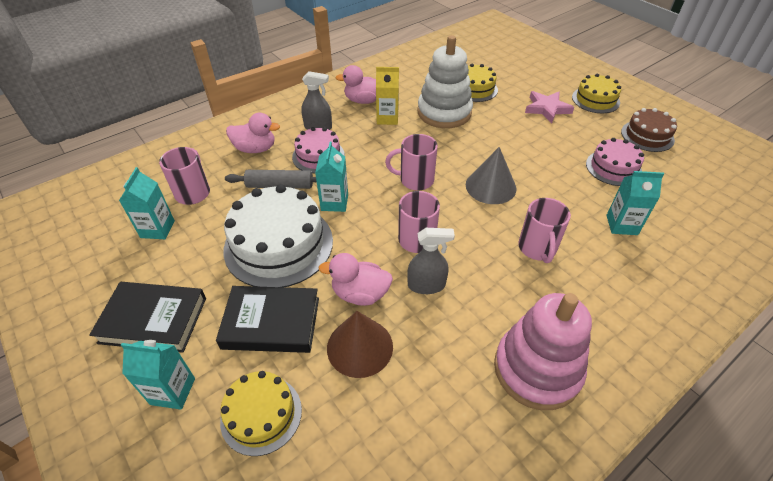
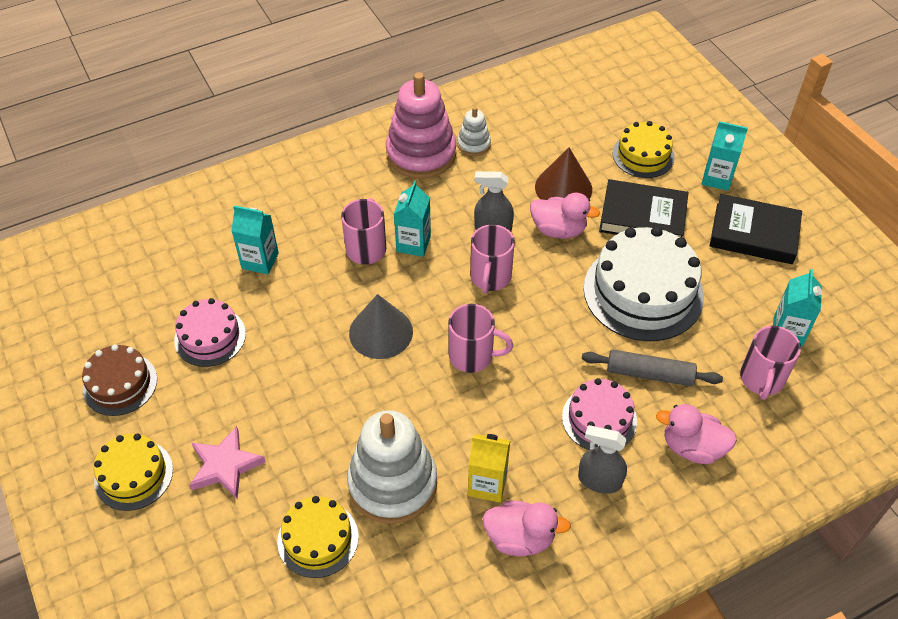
camera: 170 degrees left, 5 degrees up
turquoise carton [315,141,348,212] -> turquoise carton moved to [394,181,431,257]
none -> white stacking toy [457,107,491,156]

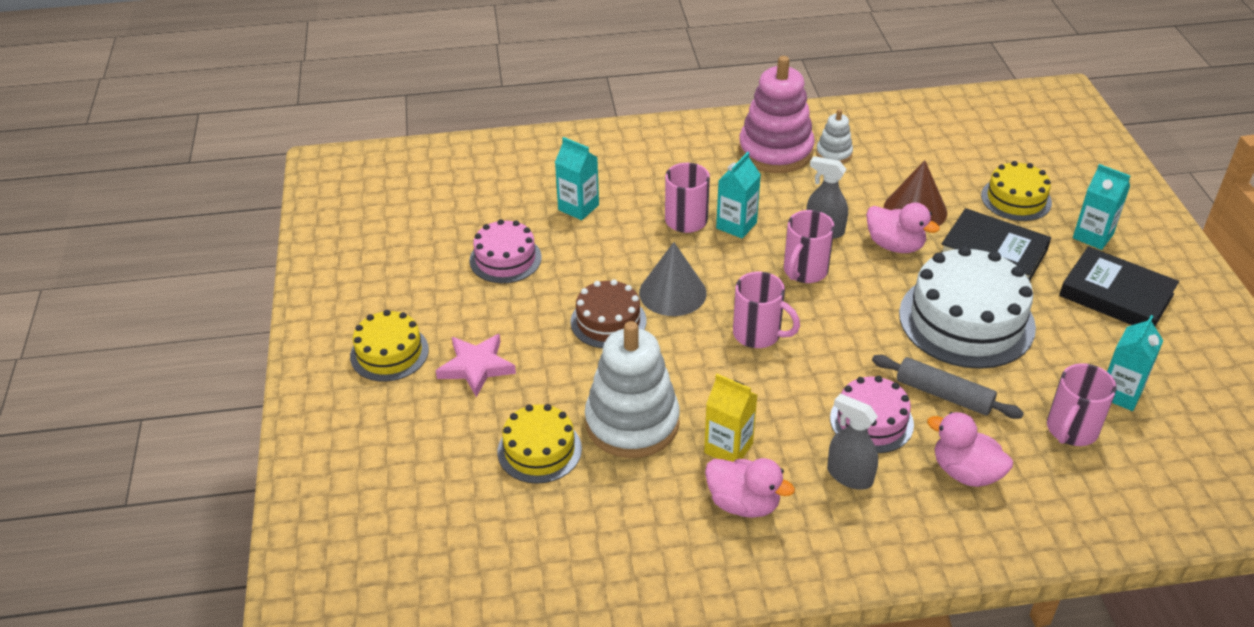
camera: 20 degrees right, 10 degrees down
brown cake [82,344,157,416] -> brown cake moved to [570,279,647,348]

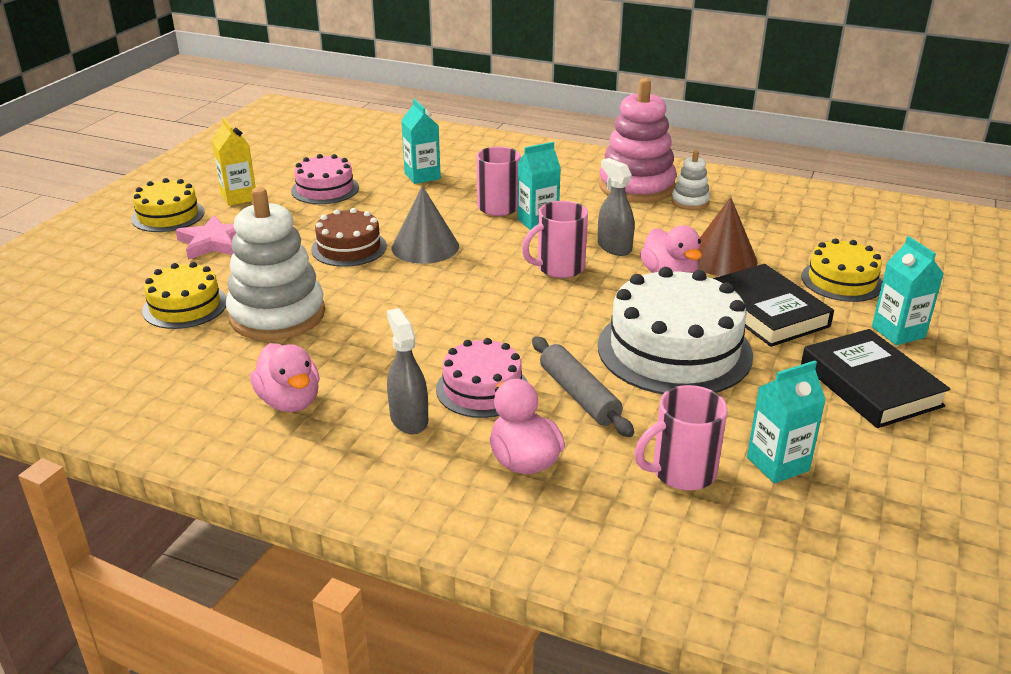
camera: 30 degrees right, 10 degrees down
yellow carton [704,374,757,462] -> yellow carton moved to [211,117,256,206]
pink mug [733,272,800,348] -> none

